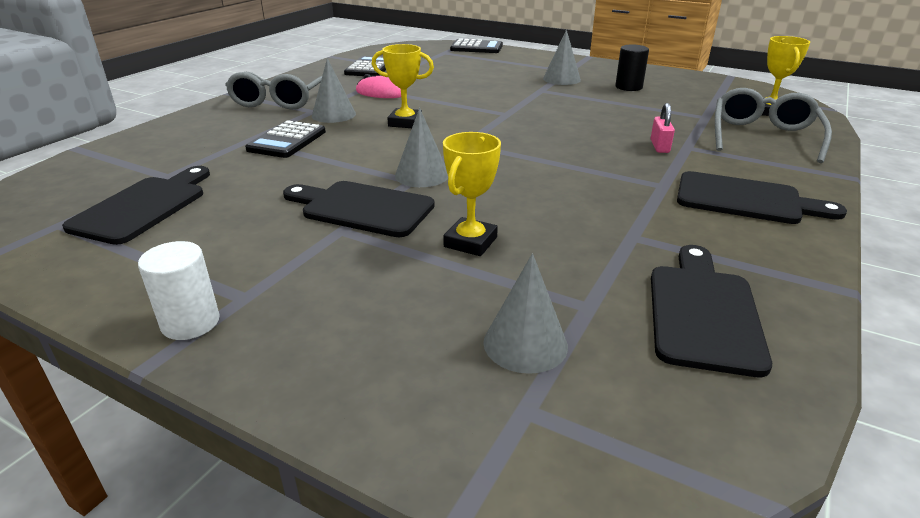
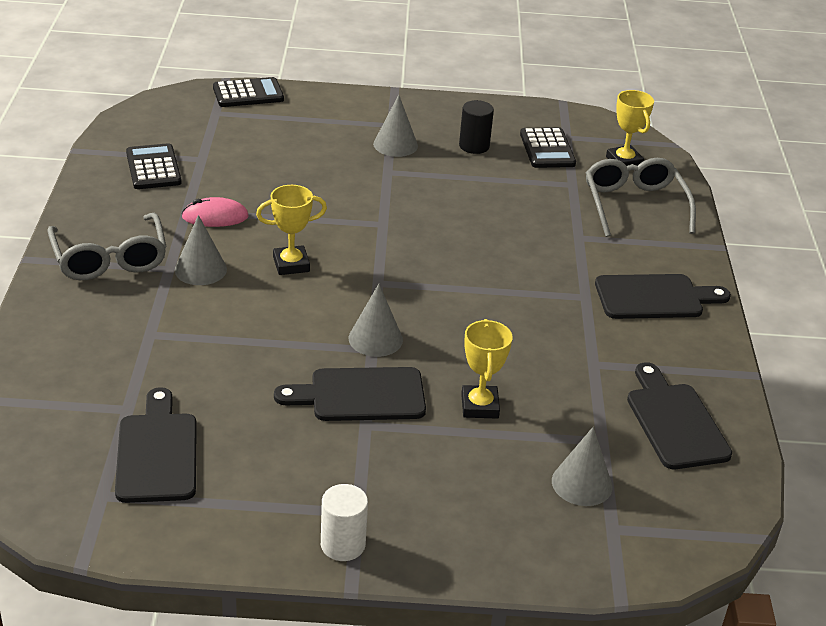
camera: 30 degrees left, 5 degrees up
black calculator [245,120,326,158] -> black calculator moved to [520,127,576,168]
pink padlock [651,103,675,153] -> none

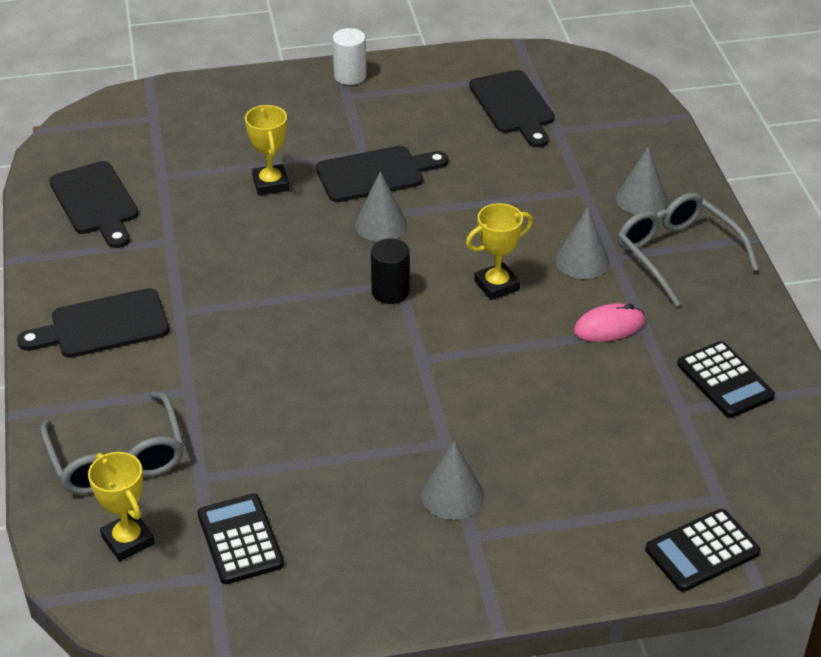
camera: 170 degrees right, 5 degrees up
black cylinder [459,100,494,154] -> black cylinder moved to [371,238,410,304]
grey cone [552,427,612,506] -> grey cone moved to [616,146,668,215]

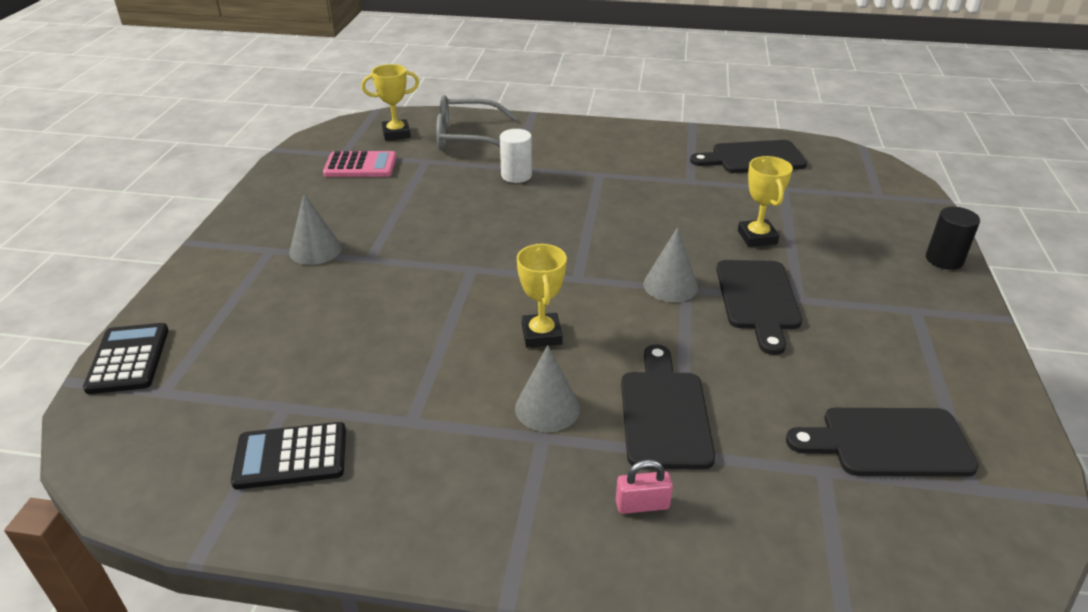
camera: 110 degrees right, 5 degrees down
black cutting board [17,288,169,358] -> black cutting board moved to [621,344,715,469]
black calculator [197,493,284,584] -> pink calculator [323,151,397,177]
yellow trophy [245,105,289,195] -> yellow trophy turned 75 degrees clockwise [738,156,793,247]
white cylinder [333,28,366,85] -> white cylinder moved to [500,129,532,183]
black cylinder [371,238,410,304] -> black cylinder moved to [926,207,980,270]
pink mouse [573,303,645,342] -> none
grey cone [616,146,668,215] -> pink padlock [616,460,673,514]
grey glasses [618,193,759,307] -> none

